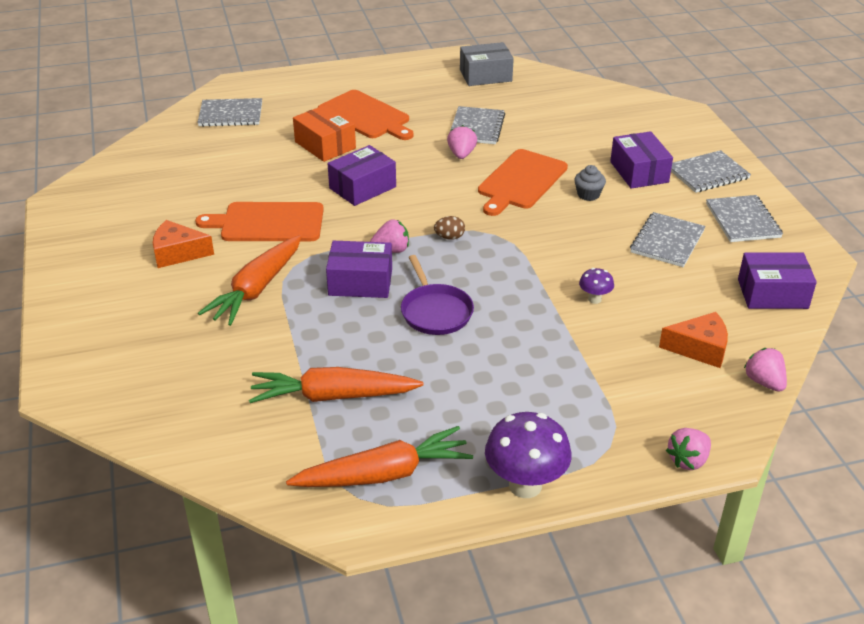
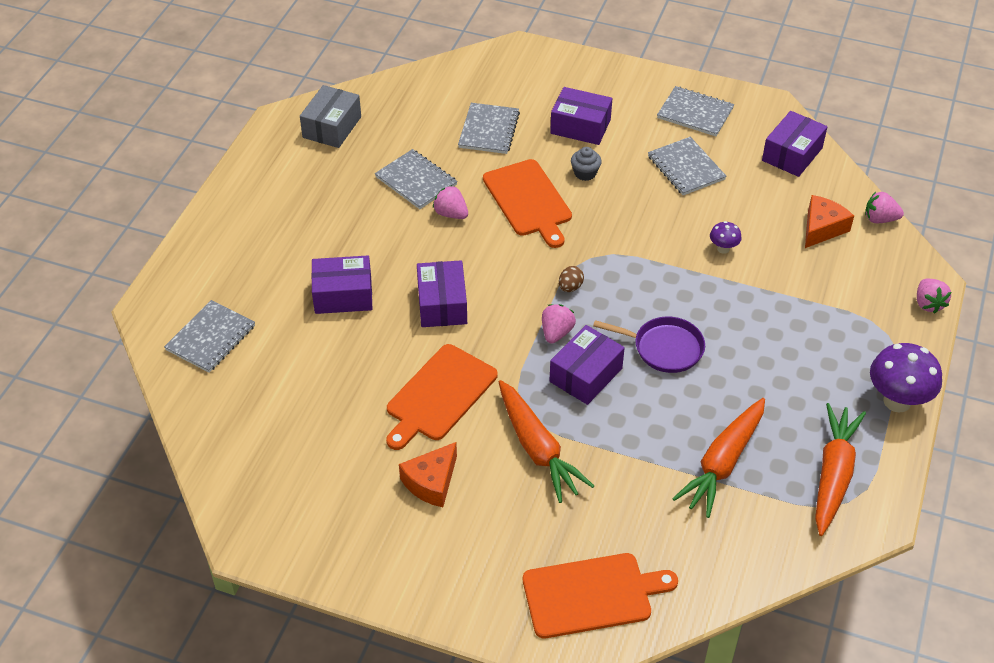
camera: 55 degrees left, 10 degrees up
orange box [293,105,356,162] -> purple box [311,256,372,314]
orange cutting board [318,90,414,140] -> orange cutting board moved to [523,553,678,638]
grey notebook [671,150,751,193] -> grey notebook moved to [458,103,520,154]

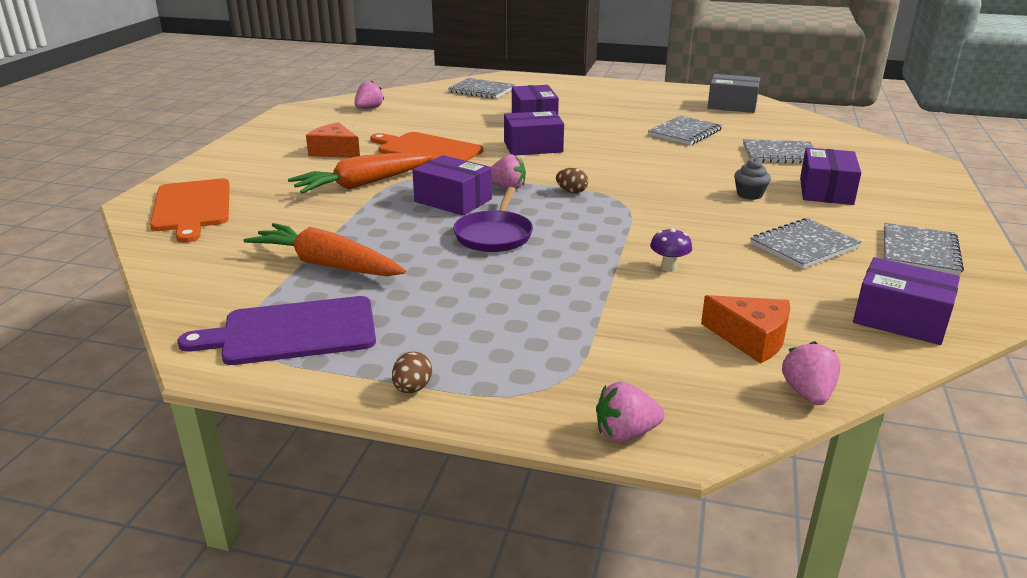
camera: 85 degrees right, 20 degrees down
pink strawberry [433,185,468,219] -> pink strawberry moved to [354,81,384,109]
orange cutting board [483,159,572,248] -> none
orange carrot [815,403,866,536] -> purple cutting board [177,296,376,365]
purple mushroom [870,343,942,413] -> brown egg [392,352,432,393]

